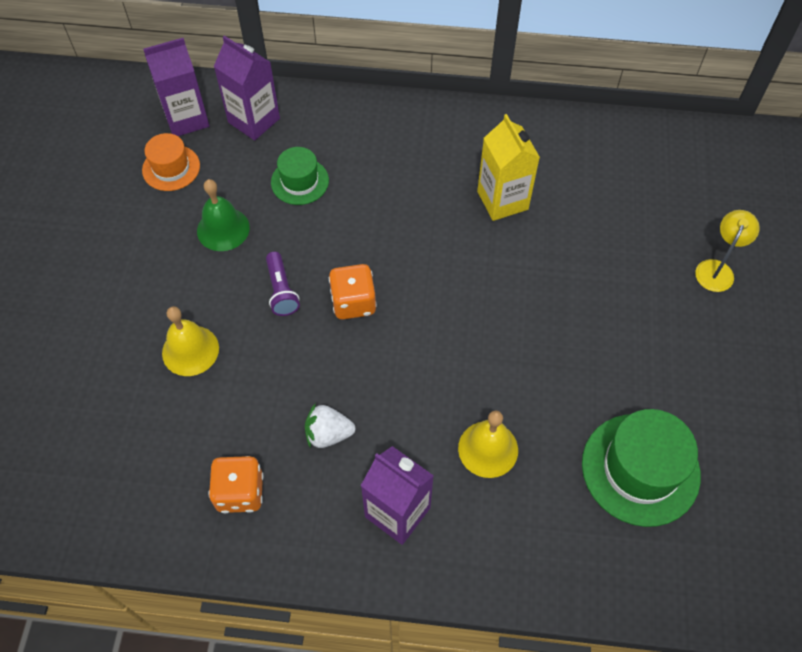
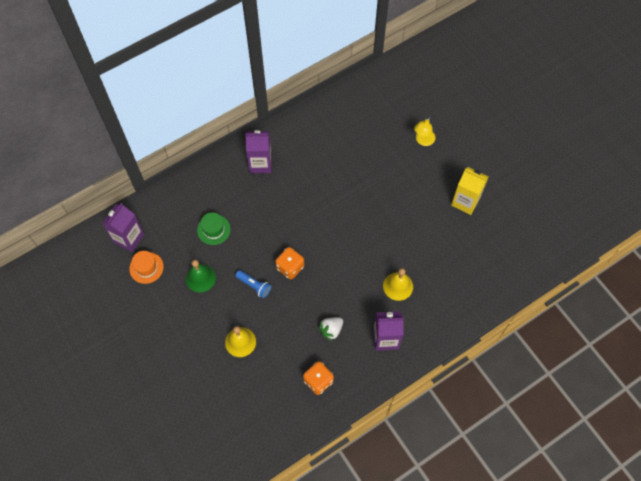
camera: 40 degrees left, 5 degrees up
purple carton [214,36,280,141] -> purple carton moved to [245,130,272,173]
purple flashlight [266,252,300,316] -> blue flashlight [235,270,272,298]
yellow carton [477,114,540,221] -> yellow carton moved to [451,167,488,215]
green hat [582,409,701,527] -> none
yellow lamp [695,210,760,292] -> yellow lamp turned 135 degrees counterclockwise [414,116,435,146]

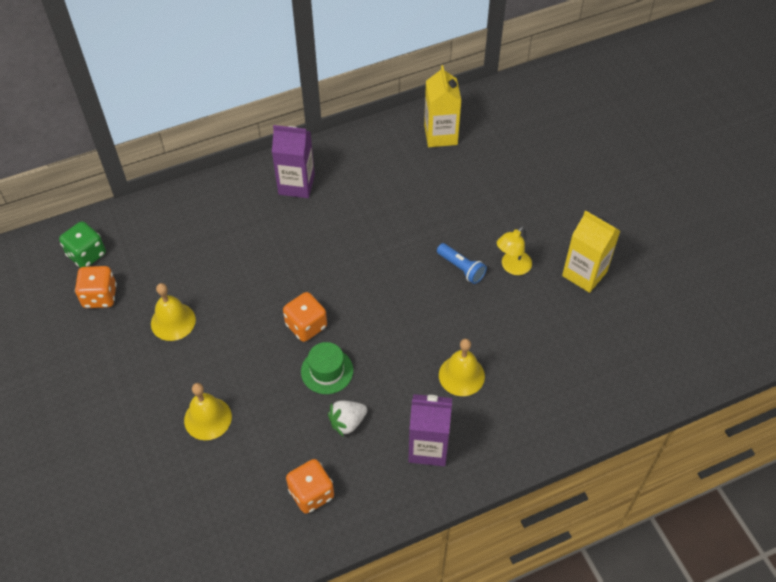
camera: 10 degrees right, 10 degrees down
purple carton [102,203,144,252] -> green dice [59,221,106,268]
orange hat [129,251,164,284] -> orange dice [75,266,117,308]
green bell [186,260,216,292] -> yellow bell [151,283,196,341]
green hat [197,212,231,245] -> green hat moved to [301,342,353,394]
blue flashlight [235,270,272,298] -> blue flashlight moved to [437,243,487,284]
yellow lamp [414,116,435,146] -> yellow lamp moved to [497,226,532,275]
none -> yellow carton [424,65,461,147]

